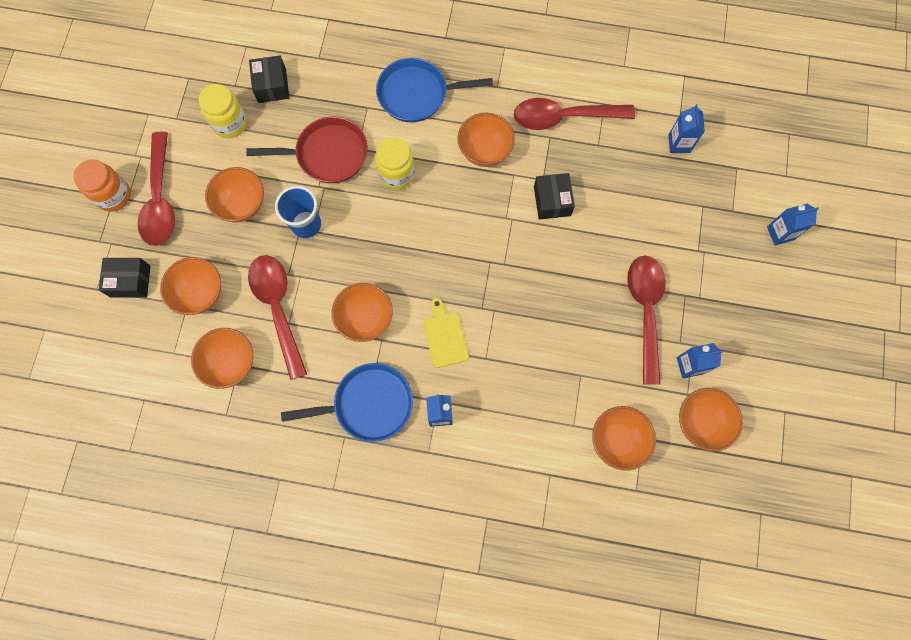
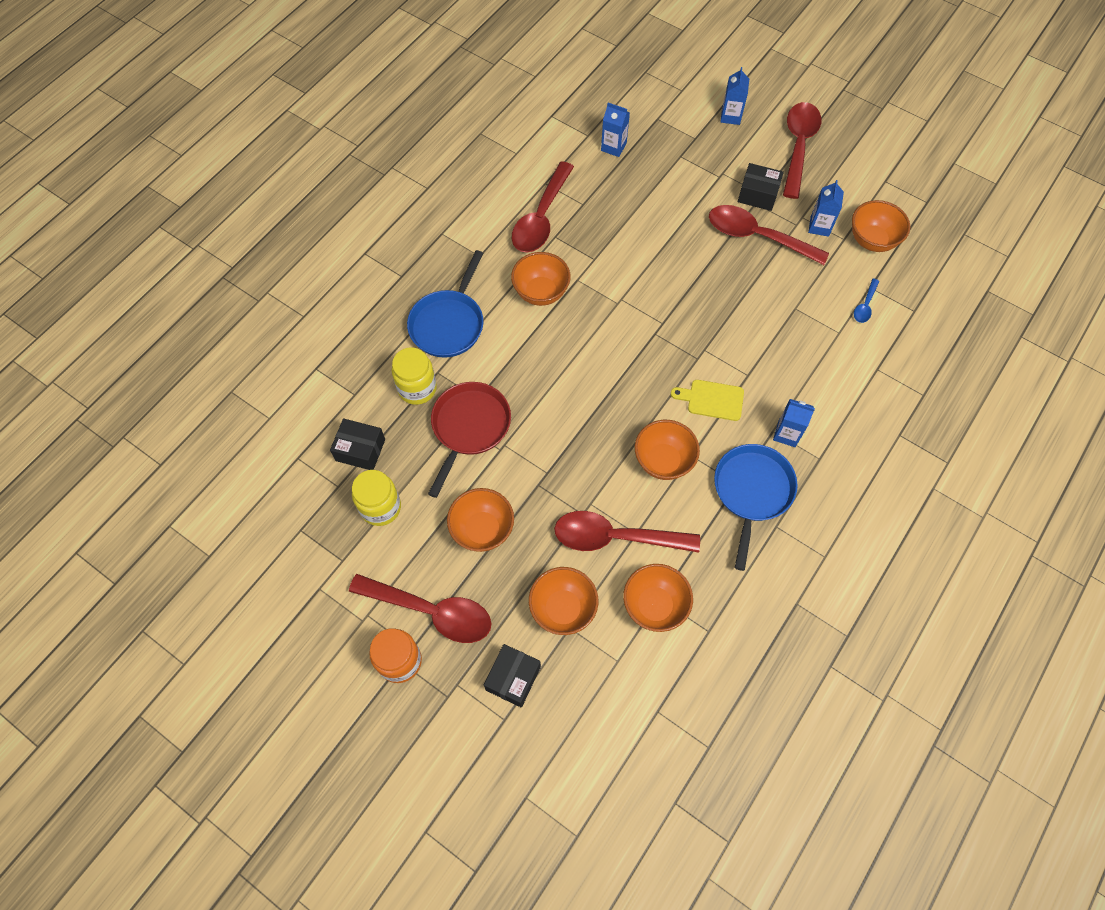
camera: 65 degrees left, 10 degrees down
blue cup [275,186,321,238] -> none
yellow jar [375,137,415,190] -> yellow jar moved to [392,347,437,405]
black box [534,173,575,220] -> black box moved to [738,163,784,211]
orange bowl [592,406,656,471] -> blue spoon [854,278,879,323]
none -> red spoon [783,102,821,199]

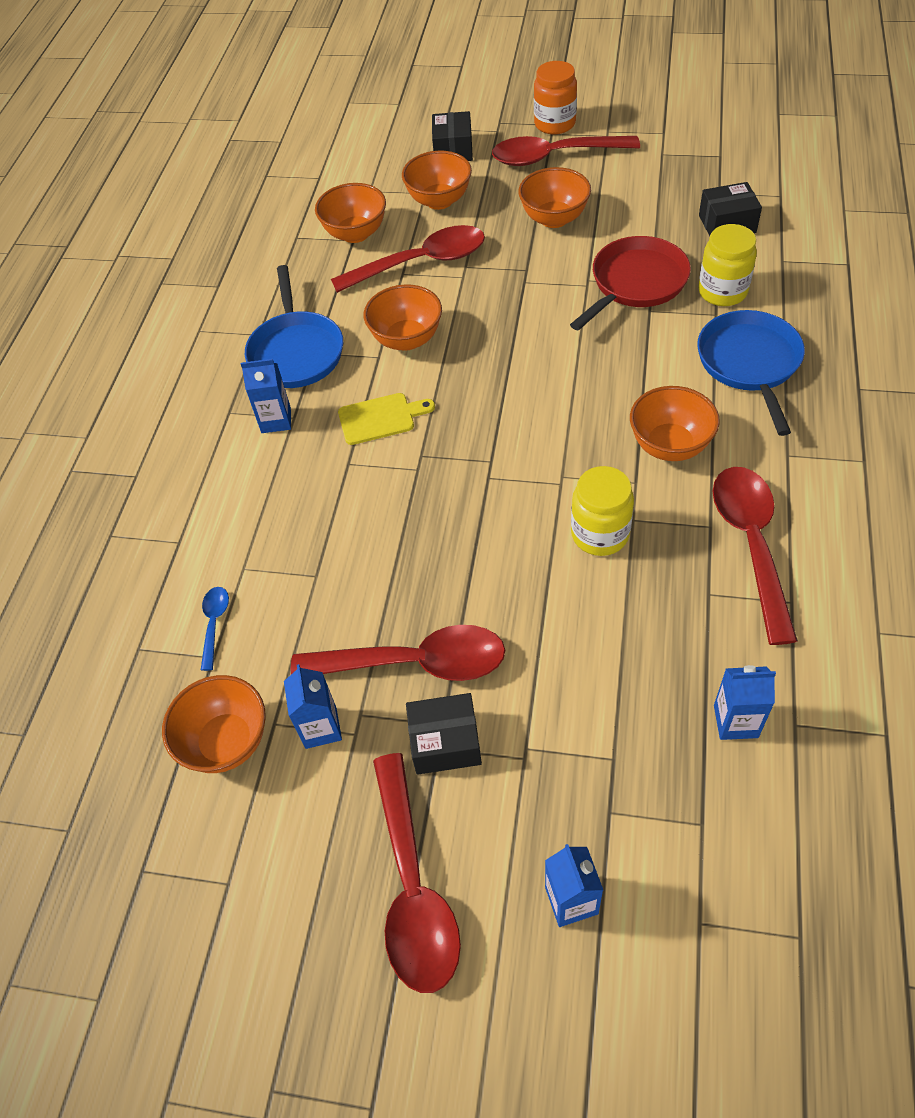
camera: 160 degrees right, 10 degrees down
yellow jar [352,470,401,526] -> yellow jar moved to [571,466,634,556]
red pan [428,382,511,498] -> red pan turned 135 degrees counterclockwise [570,236,691,331]

